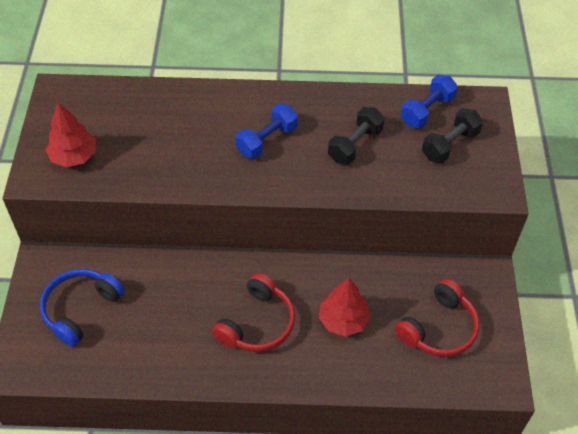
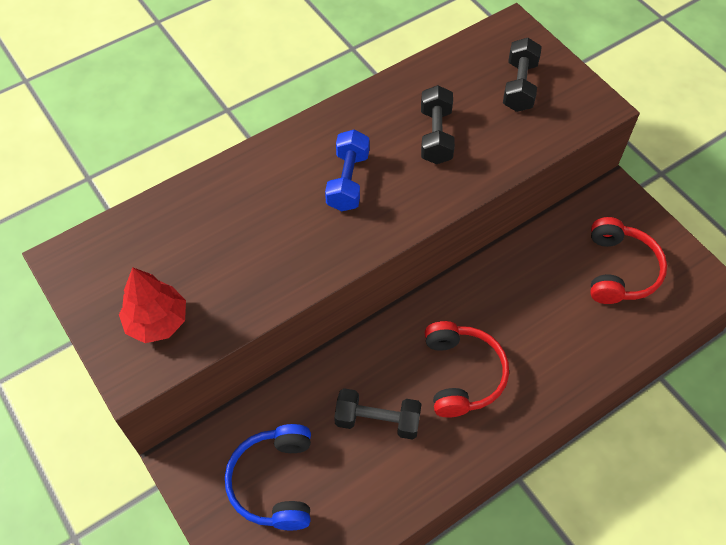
camera: 35 degrees left, 5 degrees up
red tree [319,278,370,337] -> none
blue dumbbell [401,75,458,128] -> none
none -> black dumbbell [334,388,422,440]

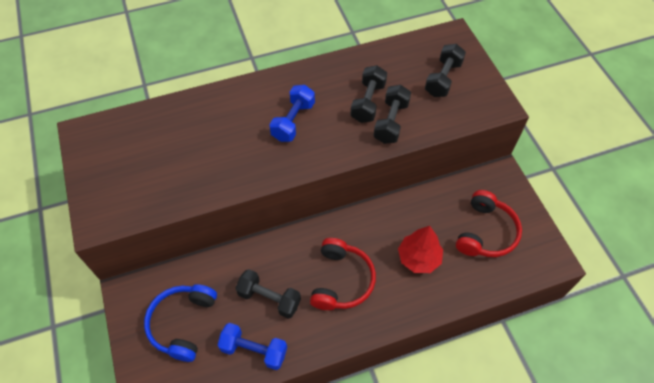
camera: 15 degrees right, 0 degrees up
red tree [119,267,186,343] -> red tree moved to [398,226,443,273]
none -> blue dumbbell [218,323,287,370]
none -> black dumbbell [374,85,411,144]

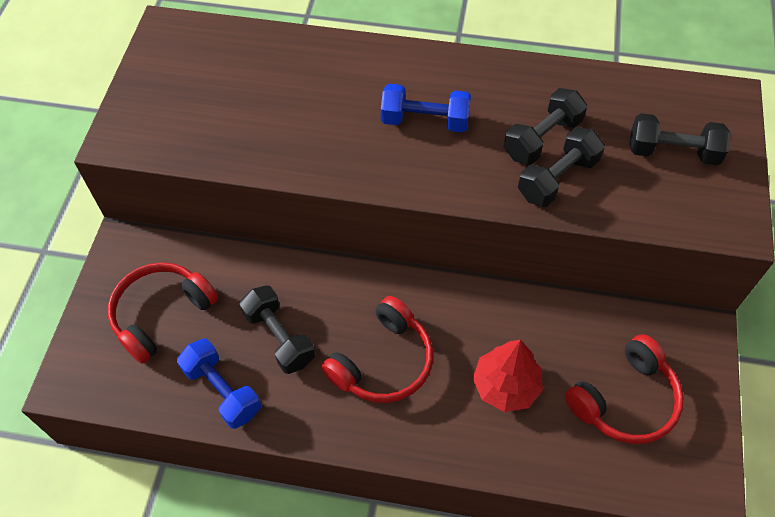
camera: 30 degrees right, 0 degrees up
blue headphones [144,284,217,362] -> red headphones [108,262,218,364]
blue dumbbell [269,85,315,142] -> blue dumbbell turned 45 degrees clockwise [381,84,471,132]
black dumbbell [425,44,466,97] -> black dumbbell turned 45 degrees clockwise [629,113,731,166]

